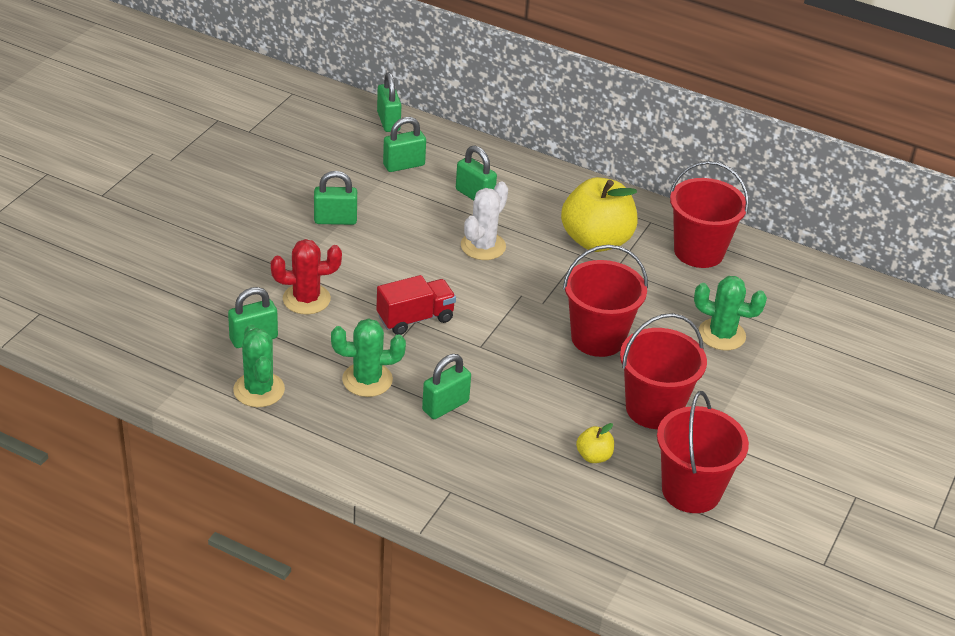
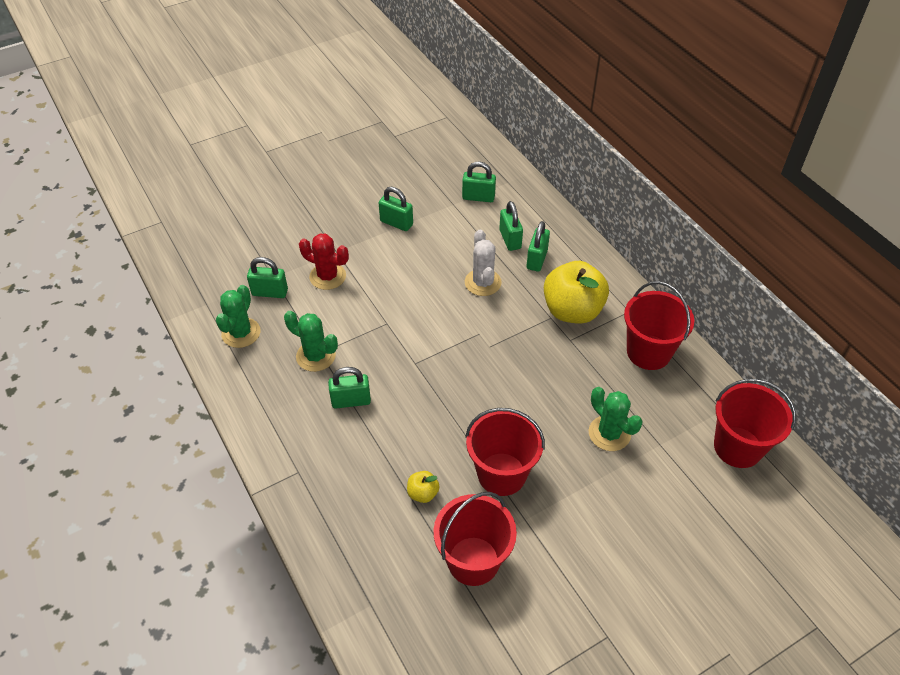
camera: 35 degrees right, 10 degrees up
red truck [376,275,456,335] -> none
green padlock [377,72,402,132] -> green padlock moved to [527,221,550,271]
white cactus [461,182,508,260] -> white cactus turned 75 degrees counterclockwise [465,230,502,296]
red bucket [563,245,648,357] -> red bucket moved to [714,379,796,468]

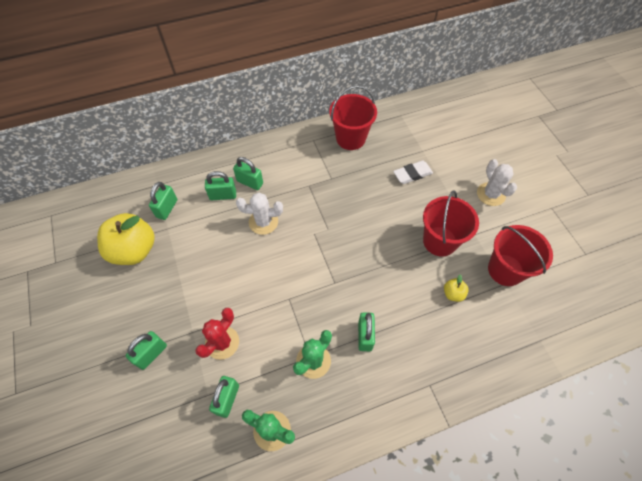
camera: 80 degrees left, 10 degrees up
green padlock [379,187,413,231] -> green padlock moved to [126,331,167,370]
yellow apple [544,261,609,323] -> yellow apple moved to [97,213,155,265]
green cactus [589,387,643,451] -> white eraser [393,160,433,184]
red bucket [714,379,796,468] -> none
none -> white cactus [477,159,517,206]

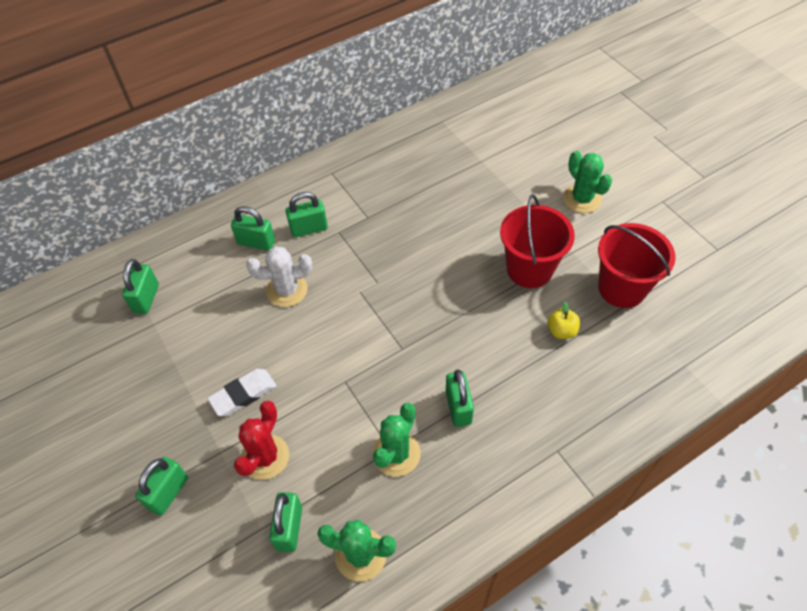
camera: 10 degrees left, 5 degrees down
yellow apple [97,213,155,265] -> none
green padlock [205,171,236,200] -> green padlock moved to [286,192,328,237]
red bucket [329,86,377,150] -> none
white eraser [393,160,433,184] -> white eraser moved to [207,369,277,416]
white cactus [477,159,517,206] -> green cactus [563,151,612,213]

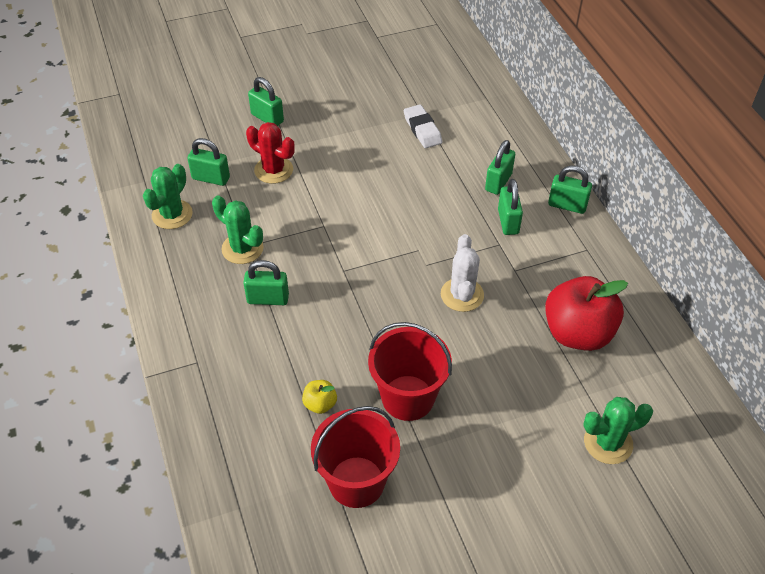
camera: 100 degrees right, 5 degrees down
green padlock [122,259,159,314] -> green padlock moved to [548,165,592,214]
white eraser [207,369,277,416] -> white eraser moved to [404,105,442,148]
white cactus [246,246,312,307] -> white cactus moved to [441,234,484,312]
green cactus [563,151,612,213] -> green cactus moved to [583,397,653,464]
none -> red apple [545,276,628,351]

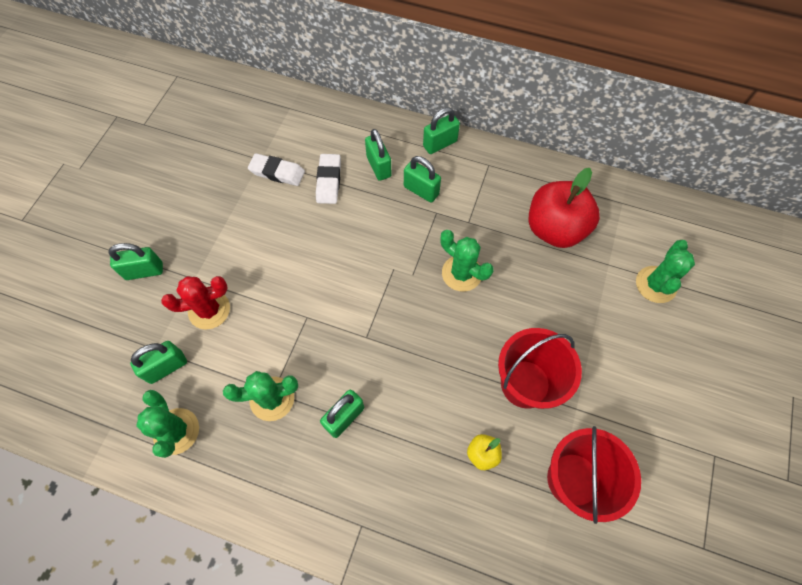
camera: 50 degrees left, 15 degrees up
white cactus [441,234,484,312] -> green cactus [441,230,494,292]
none -> white eraser [316,154,341,204]

